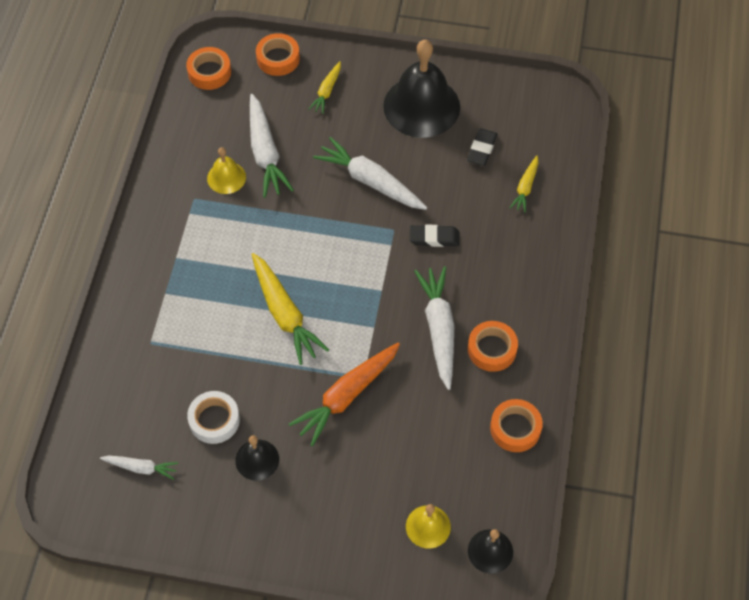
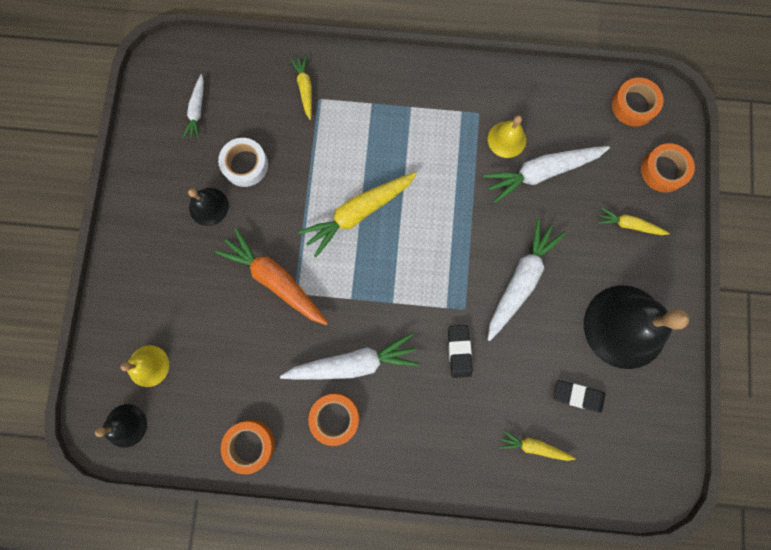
camera: 85 degrees right, 20 degrees up
none -> yellow carrot [290,55,312,120]

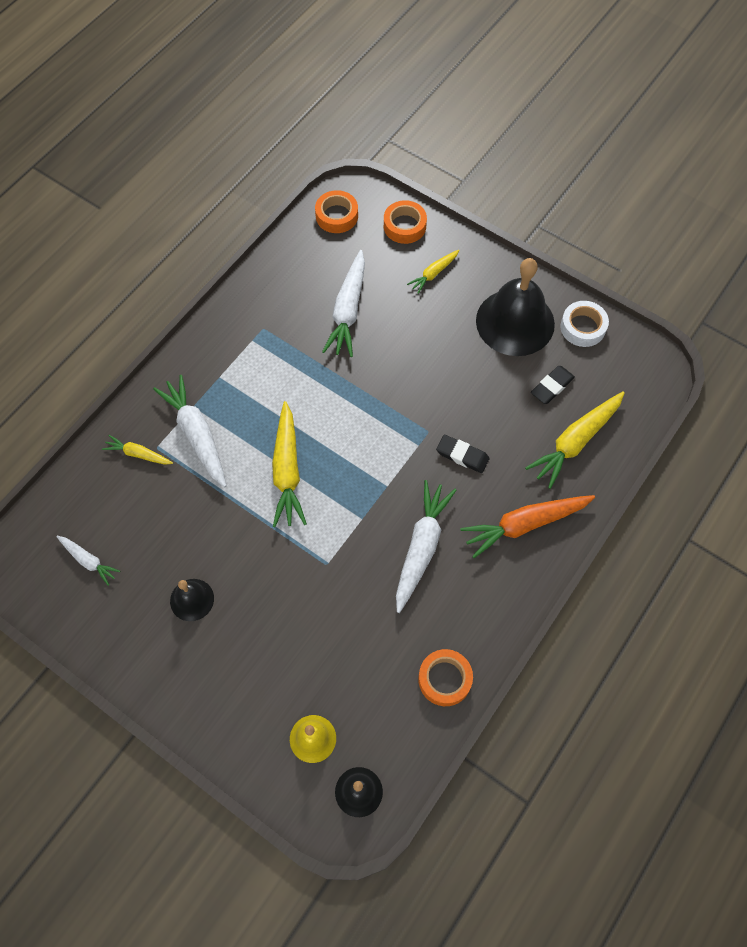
camera: 60 degrees left, 15 degrees down
orange carrot [215,228,328,325] -> orange carrot moved to [460,495,595,558]
white tape [218,138,268,187] -> white tape moved to [560,301,609,347]
orange tape [308,393,359,446] -> none
yellow bell [488,115,526,158] -> none
white carrot [488,218,566,341] -> white carrot moved to [153,375,227,487]
yellow carrot [499,430,576,461] -> yellow carrot [525,392,625,489], size x1.84

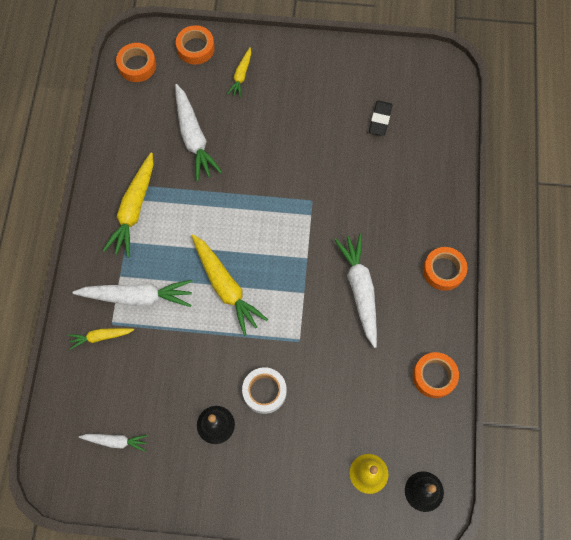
camera: 30 degrees left, 5 degrees up
white carrot [153,375,227,487] -> white carrot turned 150 degrees clockwise [72,280,193,307]
black eraser [436,435,489,473] -> none
orange carrot [460,495,595,558] -> none
black bell [476,258,555,356] -> none
yellow carrot [525,392,625,489] -> yellow carrot moved to [103,152,154,258]
white tape [560,301,609,347] -> white tape moved to [242,367,287,414]
none -> orange tape [423,247,467,291]

